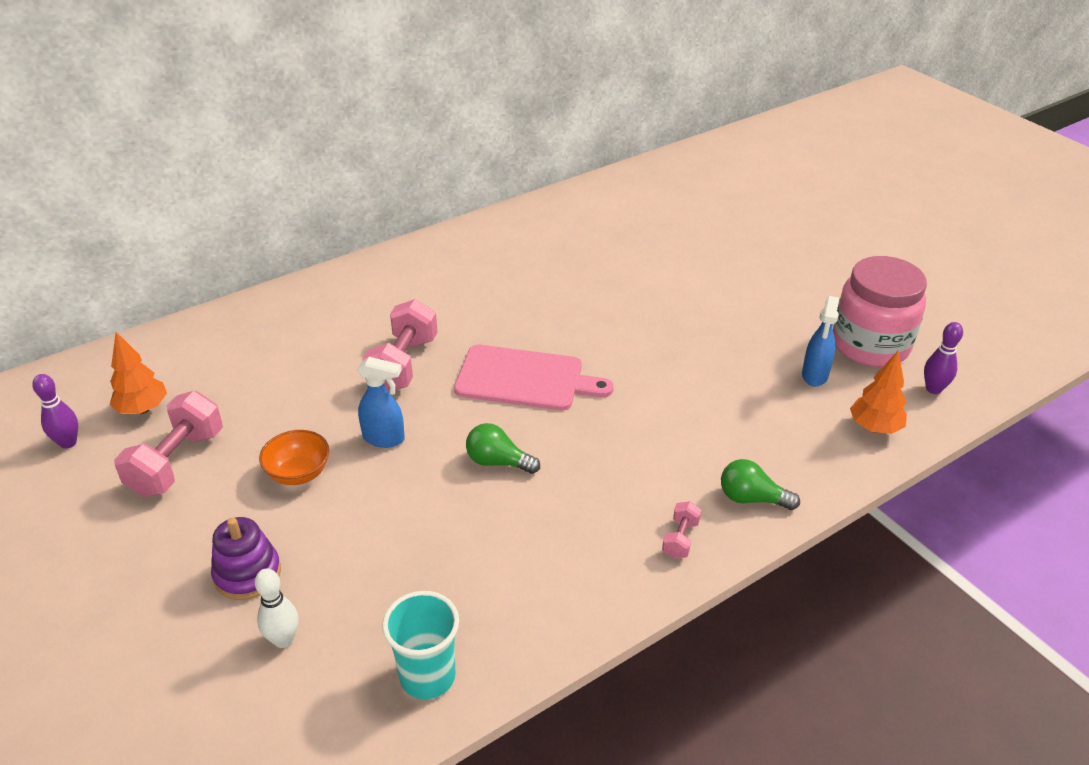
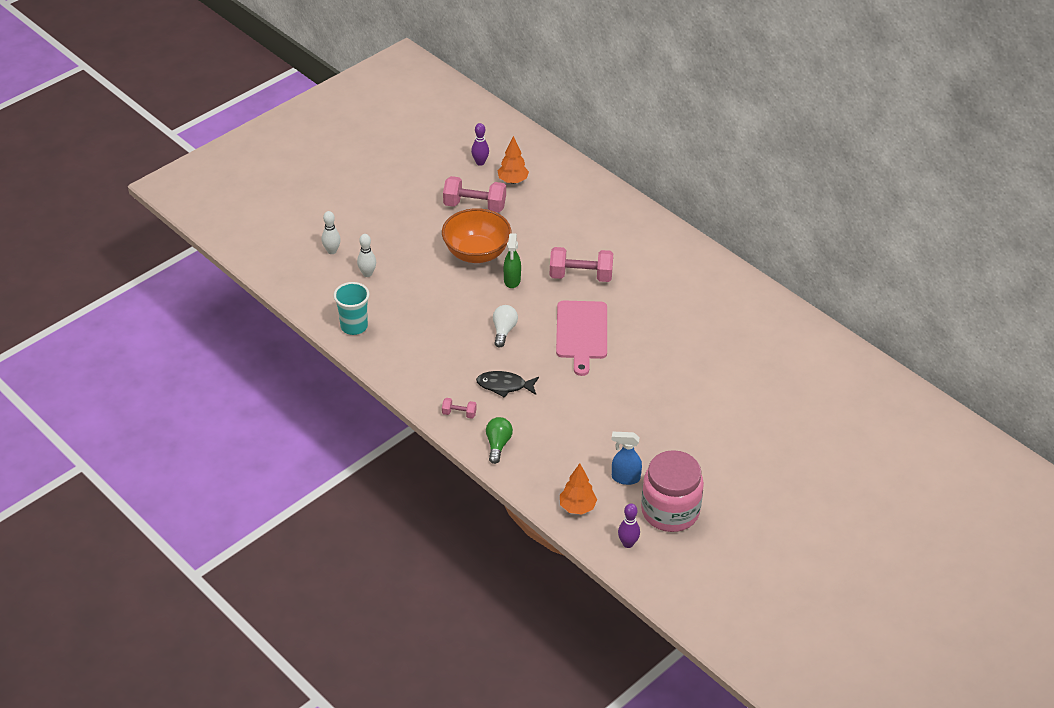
camera: 80 degrees right, 5 degrees up
purple stacking toy [211,517,281,600] -> none
orange bowl [259,430,329,485] -> orange bowl [442,208,511,263], size x1.80
blue spray bottle [357,357,405,448] -> green spray bottle [504,233,521,288]
green light bulb [466,423,540,474] -> white light bulb [493,305,518,348]
none -> white bowling pin [322,211,341,254]
none -> black fish [476,371,539,398]

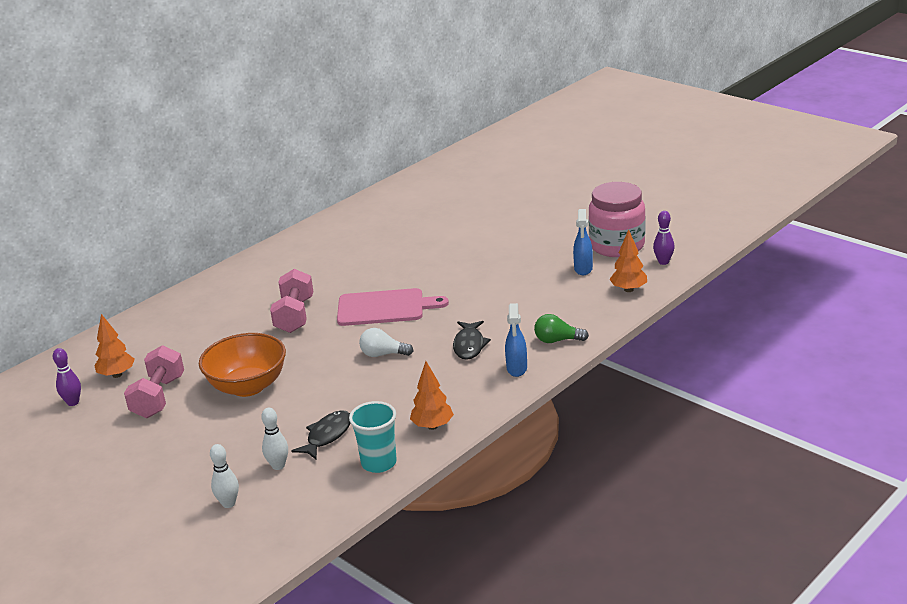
camera: 90 degrees left, 15 degrees down
pink dumbbell [442,398,477,419] -> blue spray bottle [505,303,527,377]
green spray bottle [504,233,521,288] -> none
none -> black fish [292,410,350,459]
none -> orange tree [410,361,454,430]

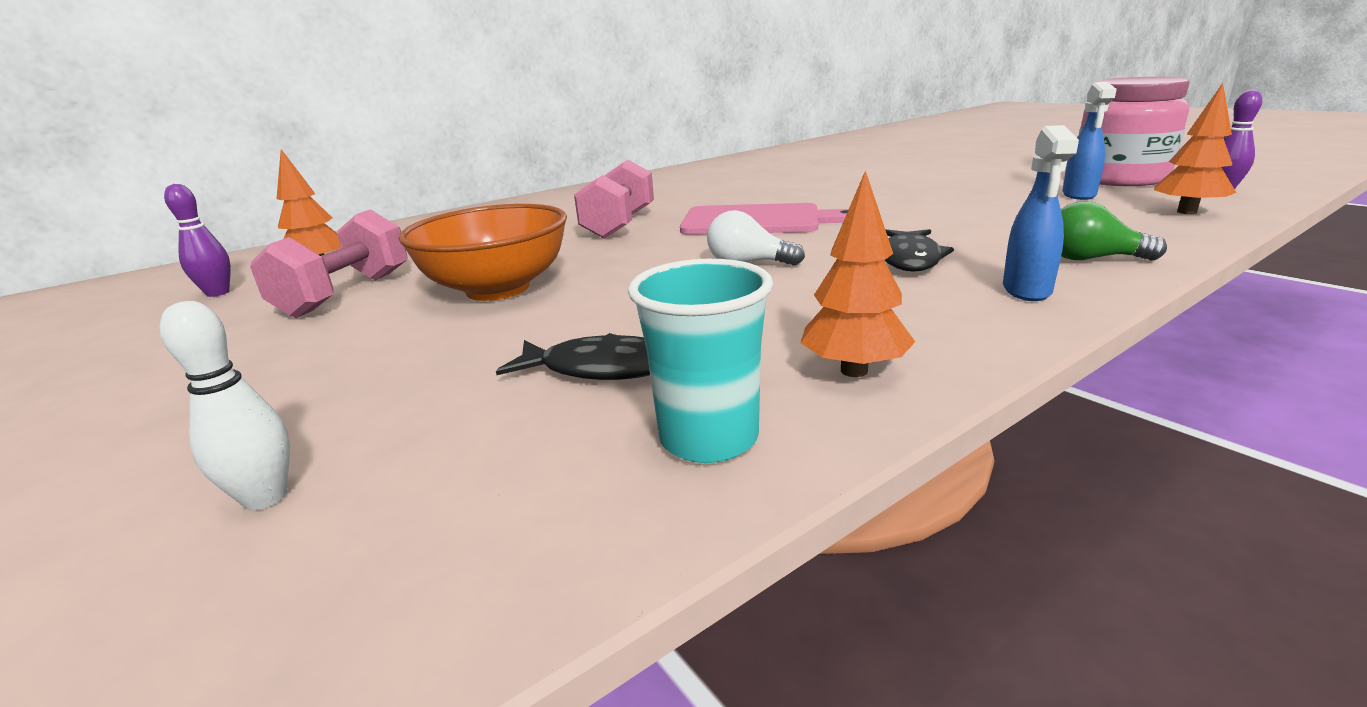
camera: 10 degrees right, 5 degrees down
white bowling pin [261,408,288,470] -> none
black fish [292,410,350,459] -> black fish turned 60 degrees clockwise [496,333,650,380]

